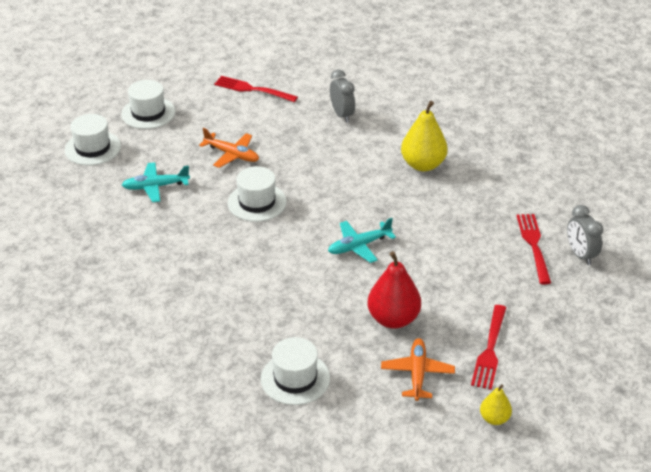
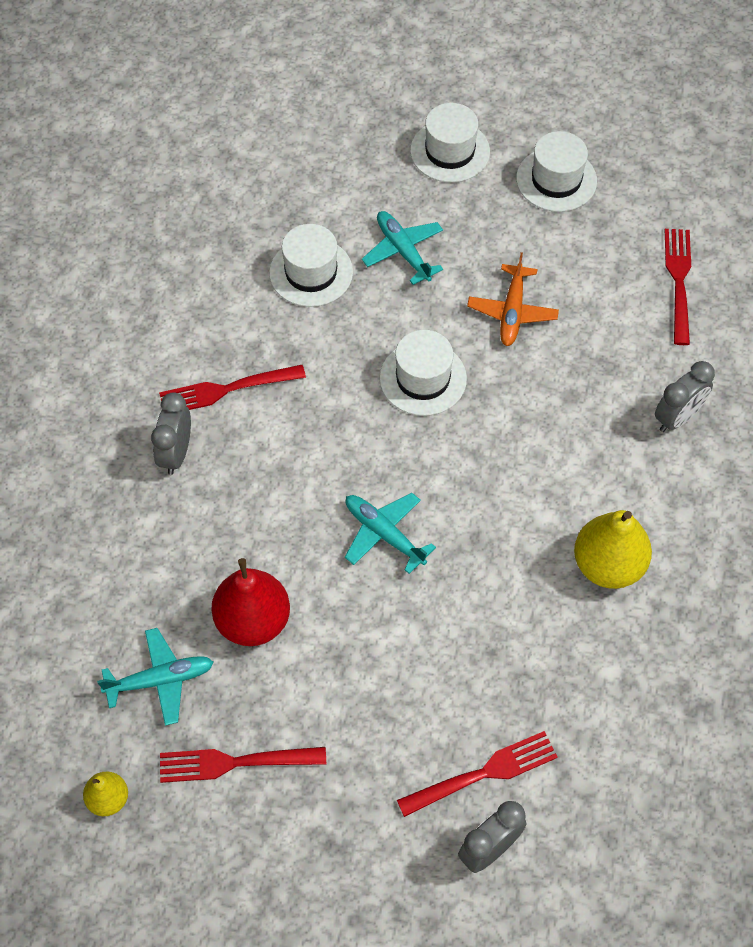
camera: 70 degrees right, 20 degrees up
white hat [261,337,330,405] -> white hat moved to [269,224,353,307]
orange plane [381,338,455,401] -> turquoise plane [97,628,214,726]
none -> grey clock [151,392,191,475]
none -> red fork [159,365,306,410]

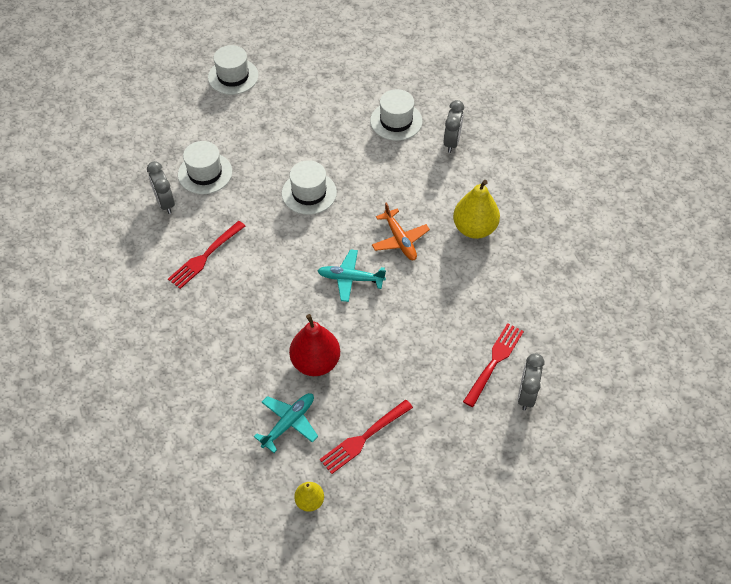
camera: 35 degrees left, 5 degrees down
grey clock [151,392,191,475] -> grey clock moved to [147,161,175,214]
turquoise plane [362,211,443,285] -> none
orange plane [467,252,559,346] -> orange plane moved to [372,203,430,260]
white hat [516,131,597,212] -> white hat moved to [370,89,422,141]
red fork [665,229,691,345] -> none

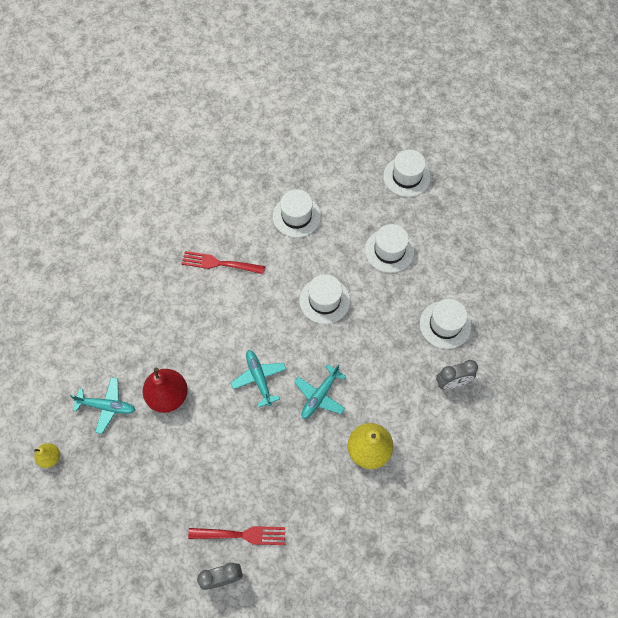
camera: 60 degrees right, 10 degrees up
grey clock [147,161,175,214] -> none
red fork [320,400,413,474] -> none
orange plane [372,203,430,260] -> turquoise plane [294,364,347,419]
none -> white hat [365,224,414,273]

